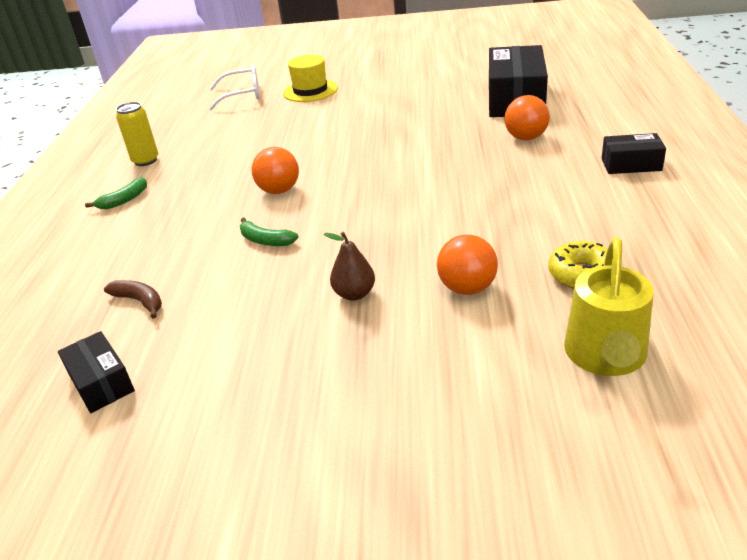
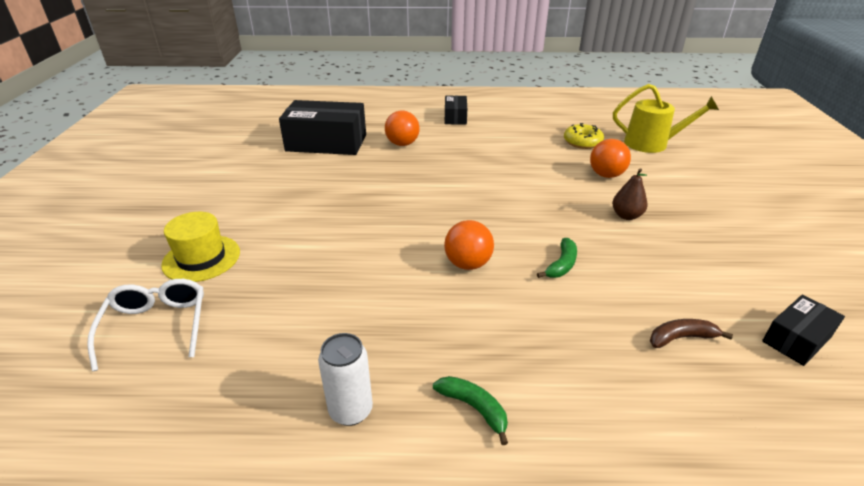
camera: 95 degrees left, 0 degrees up
brown banana [104,280,162,319] -> brown banana turned 45 degrees clockwise [650,319,733,348]
yellow can [116,102,158,166] -> white can [318,333,373,426]

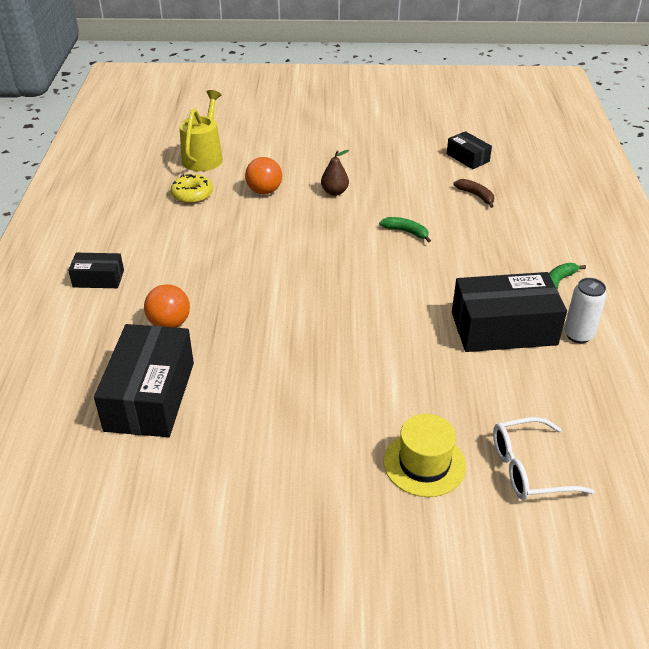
camera: 90 degrees left, 5 degrees up
orange ball [444,220,494,270] -> none
brown banana [650,319,733,348] -> brown banana turned 150 degrees clockwise [453,179,494,208]
none -> black box [452,272,567,352]

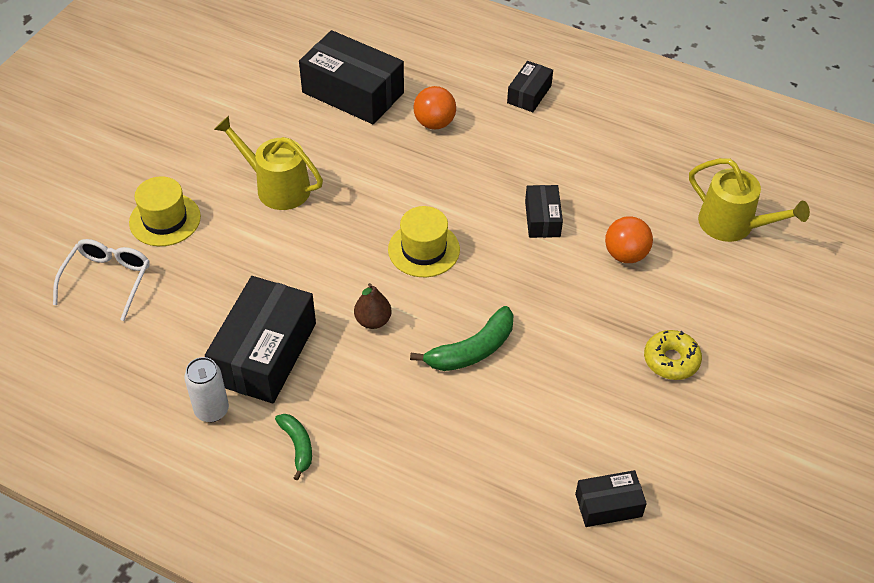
camera: 115 degrees right, 10 degrees up
yellow donut [171,174,213,204] -> yellow donut moved to [644,330,702,380]
brown pear [321,150,349,196] -> brown pear moved to [354,283,391,329]
green banana [379,217,431,243] -> green banana [410,306,514,371], size x1.62
brown banana [453,179,494,208] -> none
none -> yellow watering can [214,116,323,210]
none -> yellow hat [388,206,460,277]
none -> black box [525,185,563,238]

